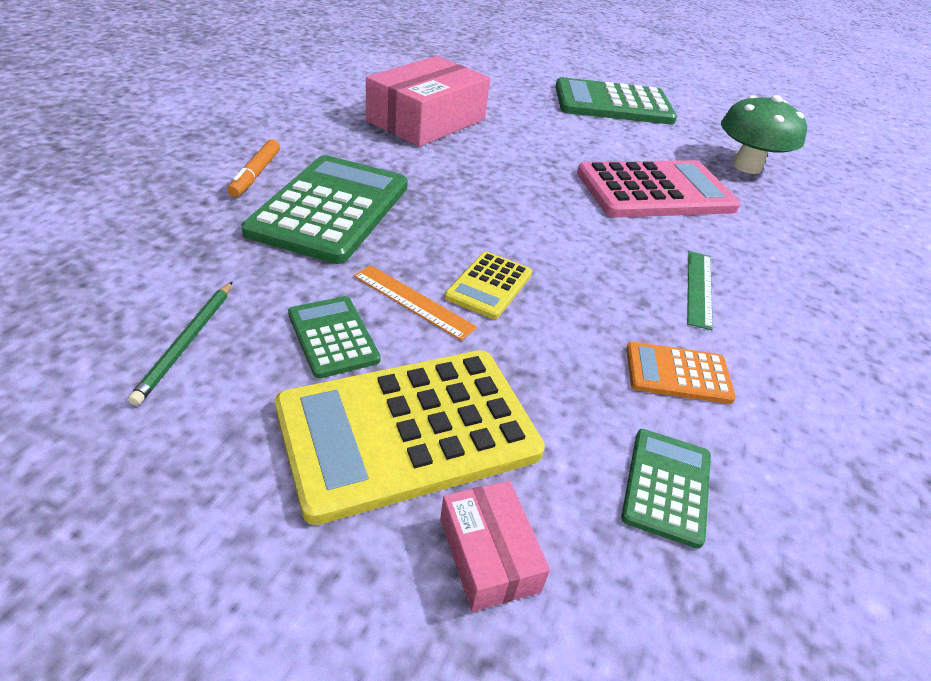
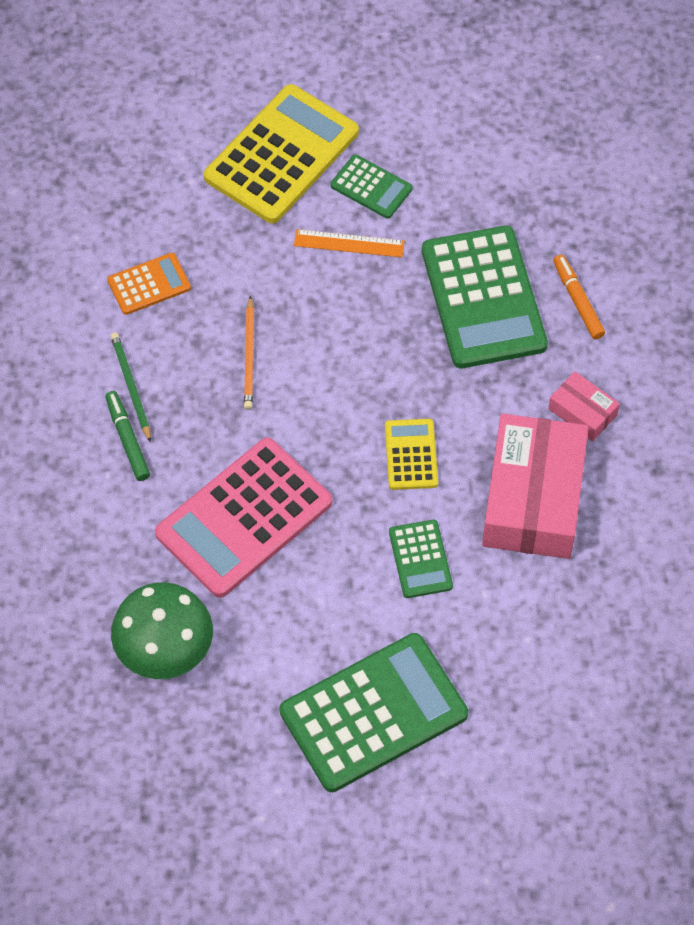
camera: 155 degrees right, 20 degrees up
green pencil [128,281,233,406] -> green pencil moved to [110,332,151,443]
pink box [440,481,550,612] -> pink box moved to [548,371,620,441]
yellow calculator [445,252,532,319] -> yellow calculator moved to [385,419,438,490]
green calculator [621,429,711,549] -> green calculator moved to [389,520,453,598]
green ruler [687,251,713,330] -> none
none -> green marker [105,391,150,481]
none -> orange pencil [244,295,254,409]

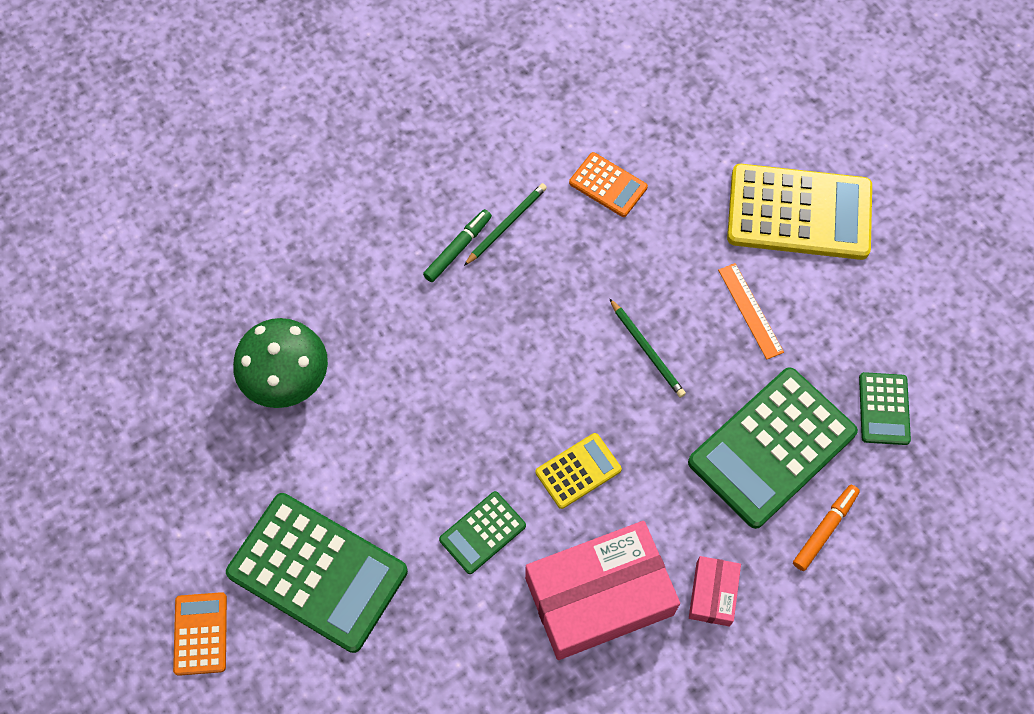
camera: 60 degrees right, 5 degrees up
pink calculator [155,438,332,598] -> none
orange pencil [244,295,254,409] -> none
green calculator [331,154,412,219] -> green calculator moved to [859,372,911,445]
none -> orange calculator [173,592,227,676]
none -> green pencil [609,298,686,398]

